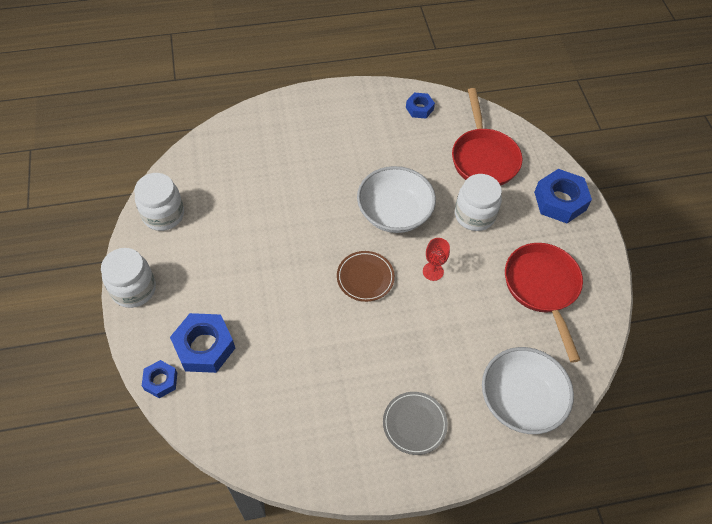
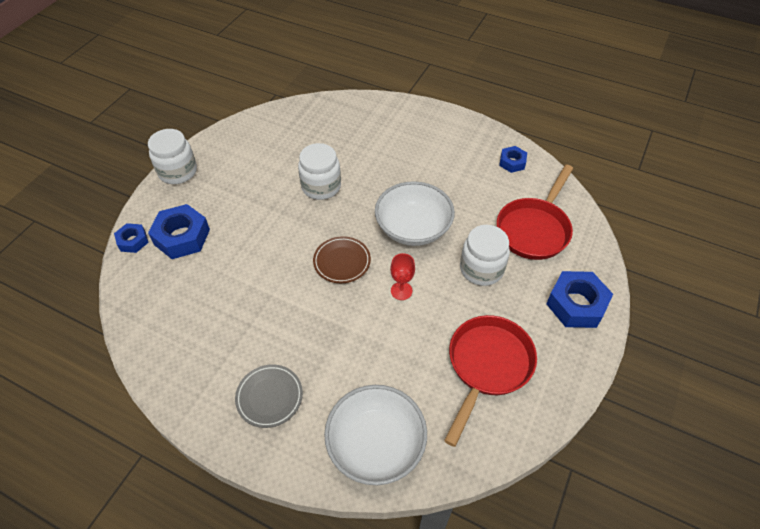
camera: 40 degrees right, 5 degrees down
white jar [134,173,184,231] -> white jar moved to [298,143,341,200]

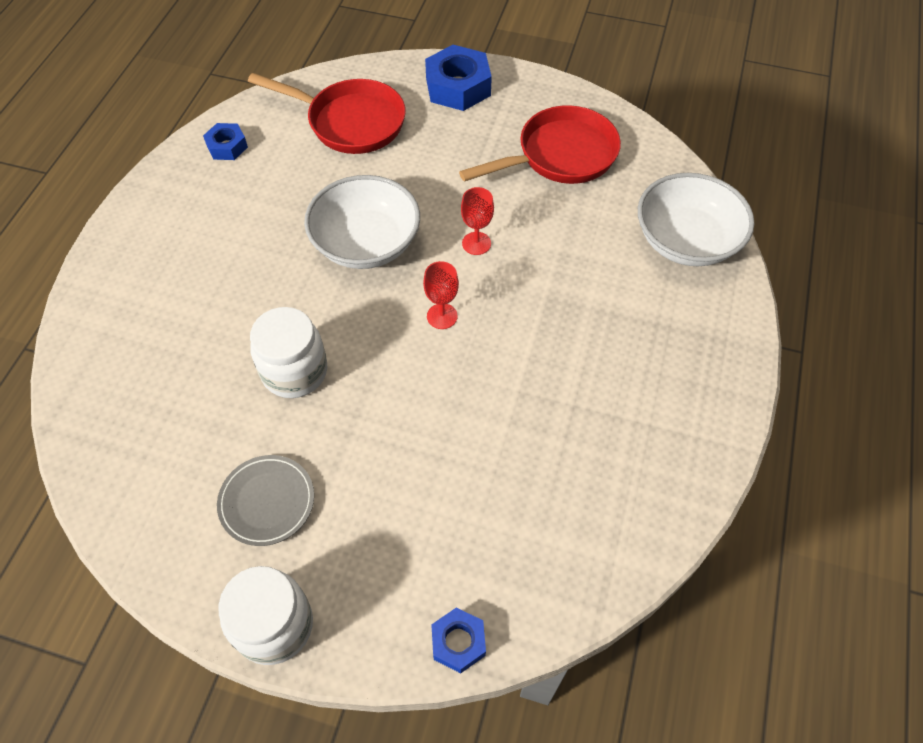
camera: 100 degrees left, 5 degrees up
blue nut [148,204,210,259] -> none
grey plate [235,365,303,428] -> grey plate moved to [217,455,314,546]
brown plate [313,236,371,283] -> red goblet [423,261,459,329]
red pan [444,315,537,447] -> red pan turned 135 degrees clockwise [459,105,621,184]
white jar [460,225,510,286] -> none

